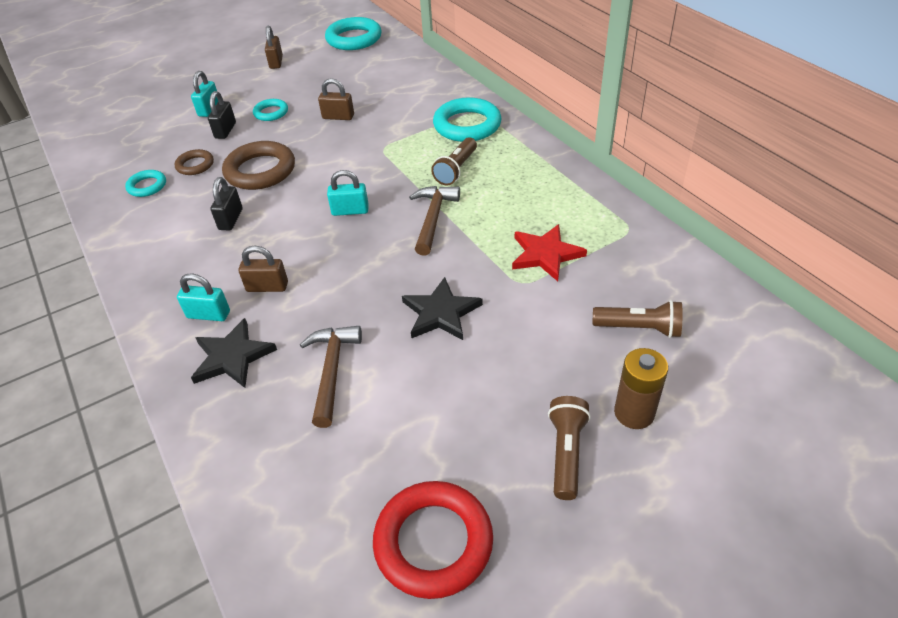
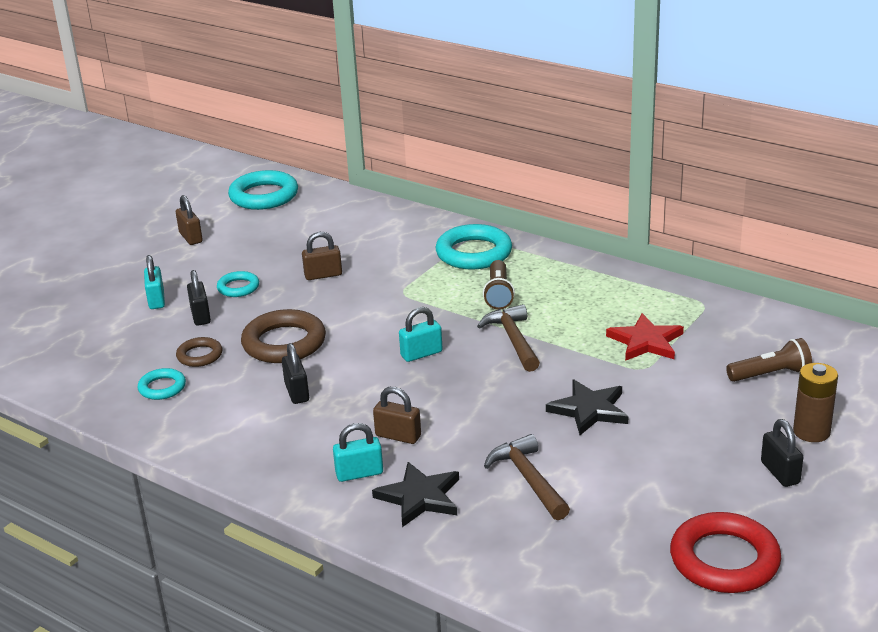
camera: 25 degrees left, 15 degrees down
brown padlock [239,246,288,292] -> brown padlock turned 45 degrees clockwise [373,387,421,444]
brown flashlight [548,396,591,500] -> black padlock [761,419,803,487]

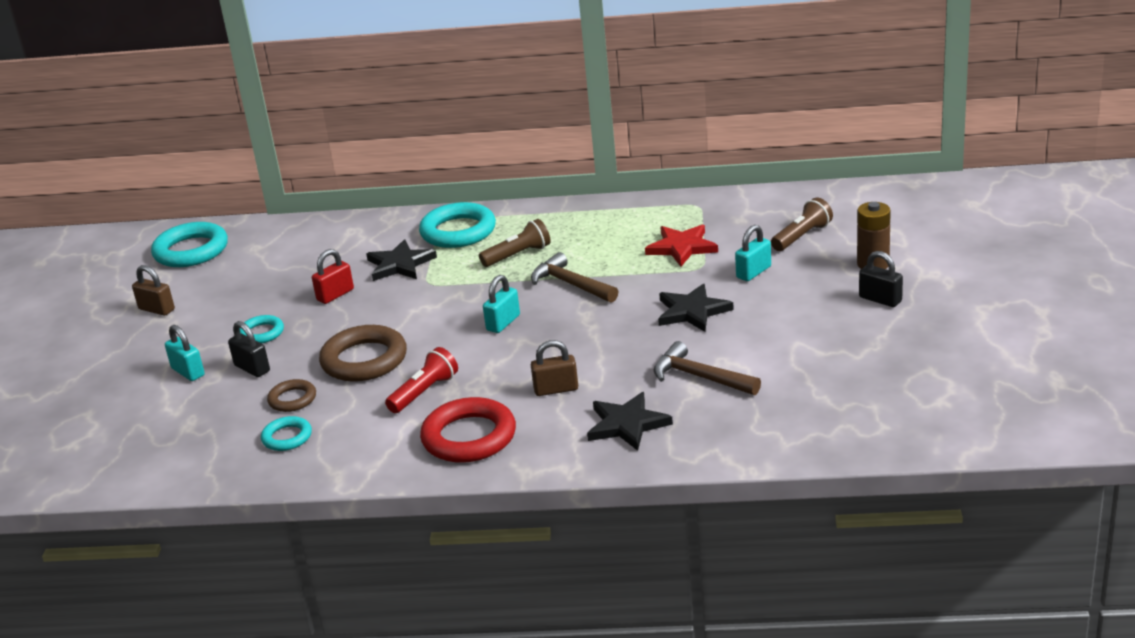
camera: 30 degrees left, 0 degrees up
black padlock [282,343,309,404] -> red flashlight [385,347,458,413]
brown padlock [302,232,342,280] -> red padlock [312,249,354,304]
turquoise padlock [333,423,383,482] -> turquoise padlock moved to [735,225,771,281]
brown flashlight [483,260,515,309] -> brown flashlight turned 90 degrees counterclockwise [479,219,551,267]
red ring [670,512,781,593] -> red ring moved to [420,397,516,463]
none -> black star [366,239,437,281]

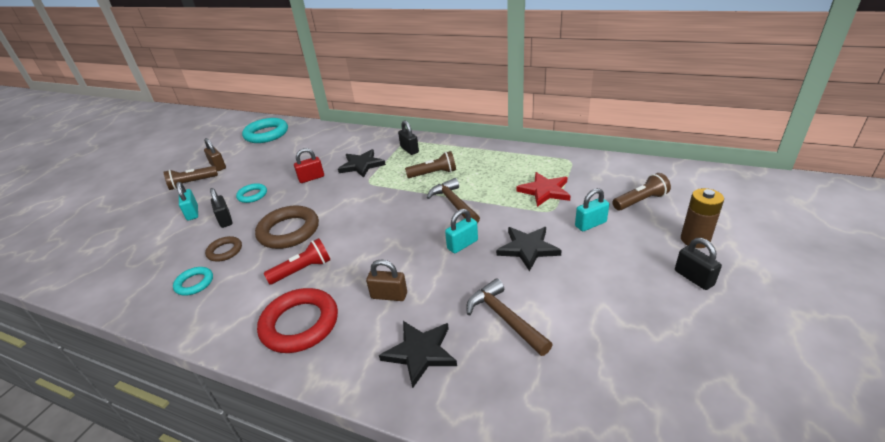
camera: 20 degrees right, 5 degrees up
turquoise ring [419,202,496,248] -> black padlock [398,120,419,155]
turquoise padlock [483,275,520,333] -> turquoise padlock moved to [445,209,478,253]
none -> brown flashlight [164,166,218,190]

